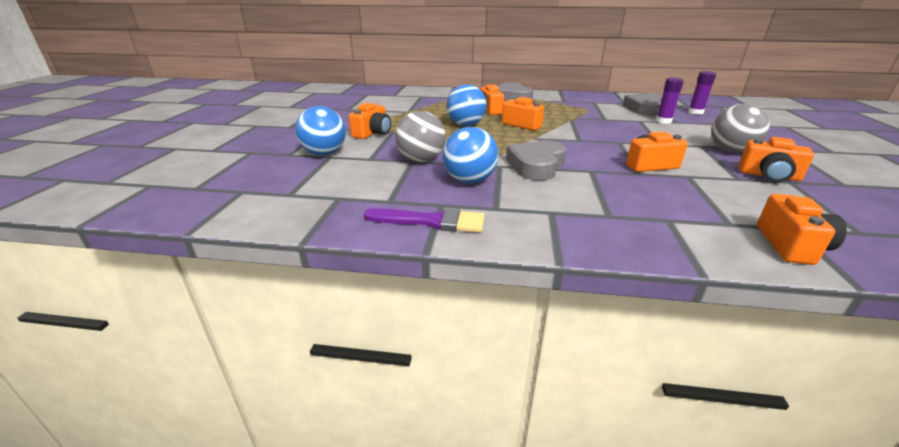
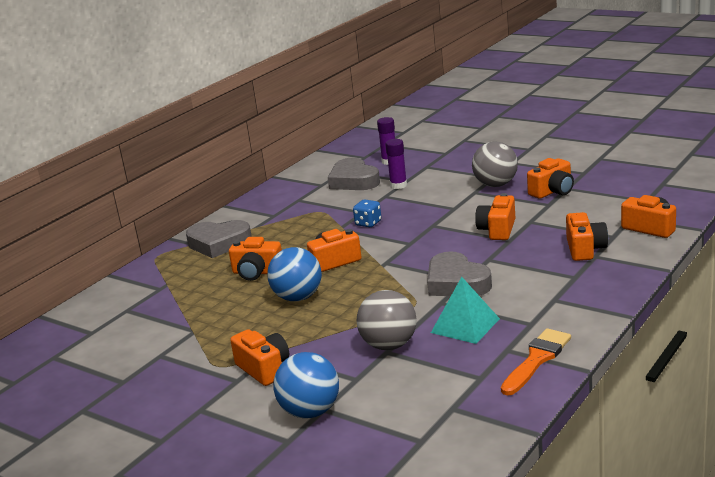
camera: 60 degrees left, 5 degrees down
purple brush [364,208,485,232] -> orange brush [501,328,571,396]
blue ball [443,127,499,184] -> turquoise pyramid [431,277,500,344]
none -> blue dice [353,200,381,227]
none -> orange camera [566,212,608,261]

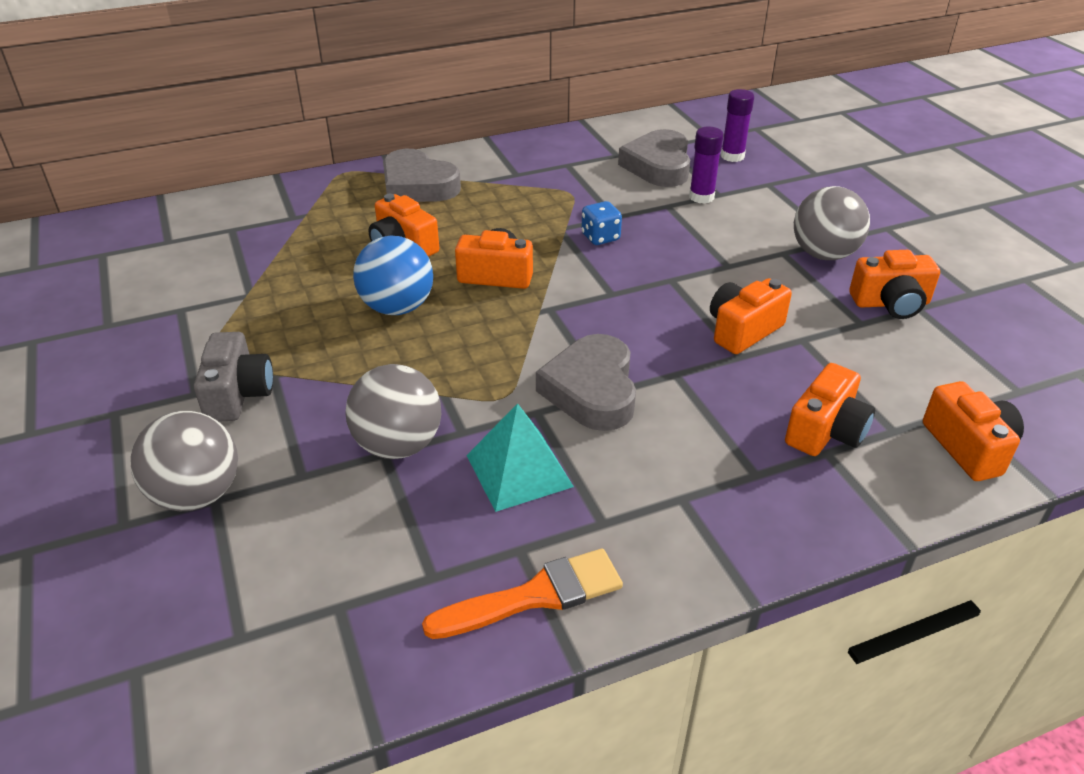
camera: 30 degrees right, 15 degrees up
orange camera [230,329,289,386] -> grey camera [194,332,273,422]
blue ball [273,352,339,419] -> grey ball [130,411,238,511]

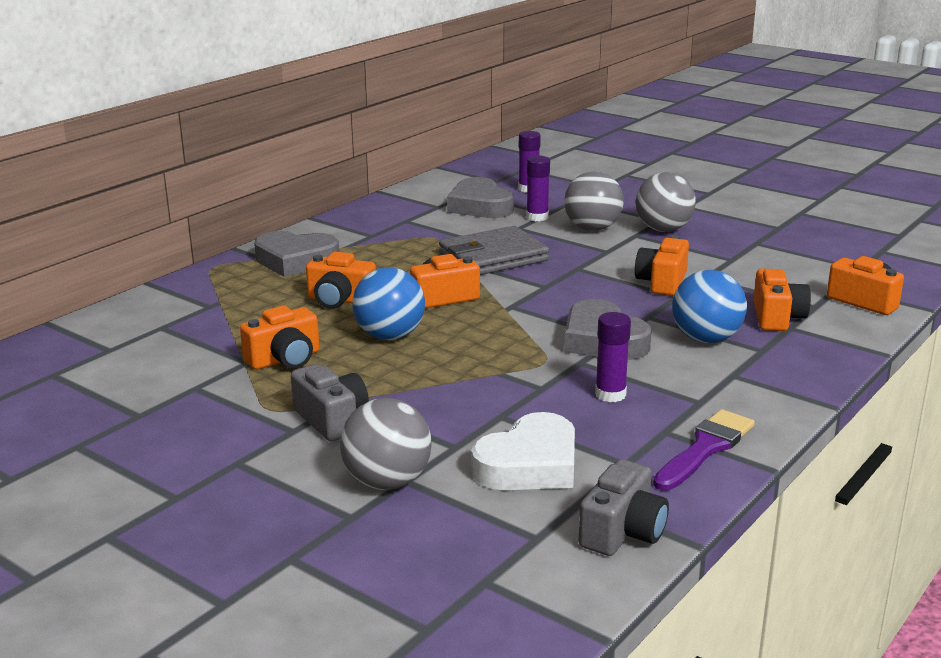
camera: 30 degrees left, 15 degrees down
grey ball [345,364,441,459] -> grey ball moved to [564,171,624,231]
orange brush [422,548,623,639] -> purple brush [653,409,755,491]
turquoise pyramid [466,403,574,512] -> purple glue stick [595,312,631,402]
blue dice [581,201,622,245] -> grey wallet [439,226,549,275]
orange camera [849,250,940,319] -> orange camera moved to [240,306,320,369]
none -> white heart [471,412,575,490]
none -> grey camera [579,459,669,556]
none -> blue ball [672,270,747,343]

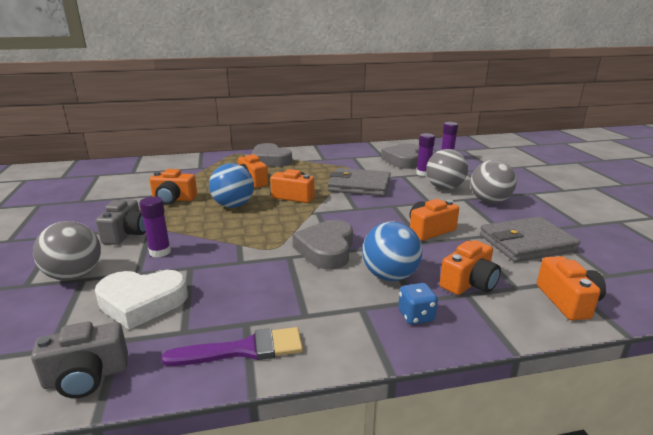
camera: 40 degrees right, 0 degrees up
purple glue stick [595,312,631,402] -> purple glue stick moved to [139,196,171,257]
none -> blue dice [398,283,438,325]
none -> grey wallet [480,216,580,262]

